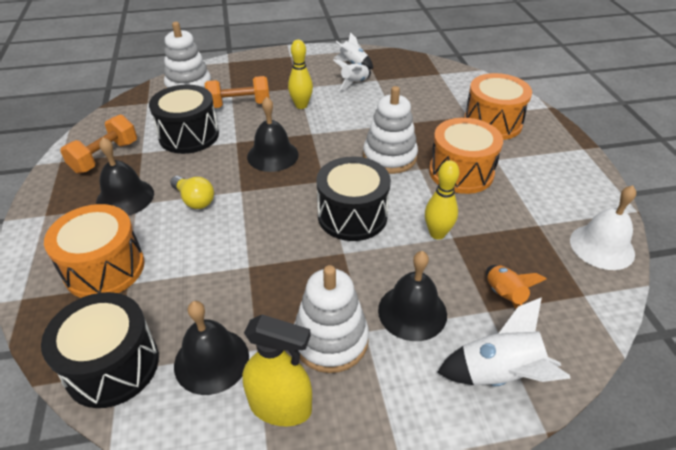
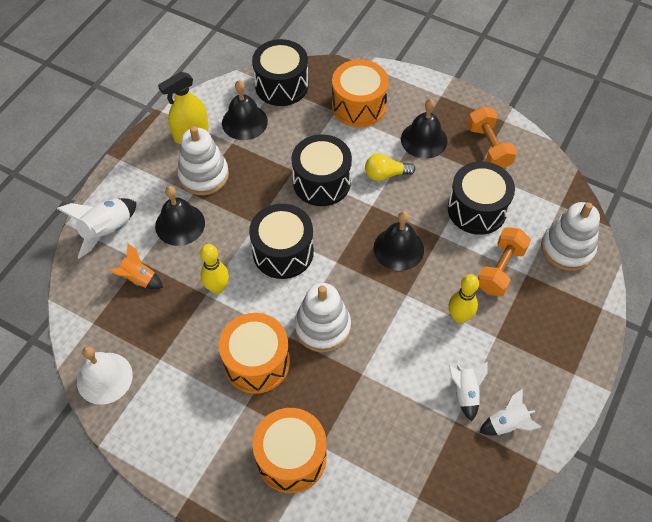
camera: 130 degrees right, 15 degrees up
none -> black drum [291,134,352,206]

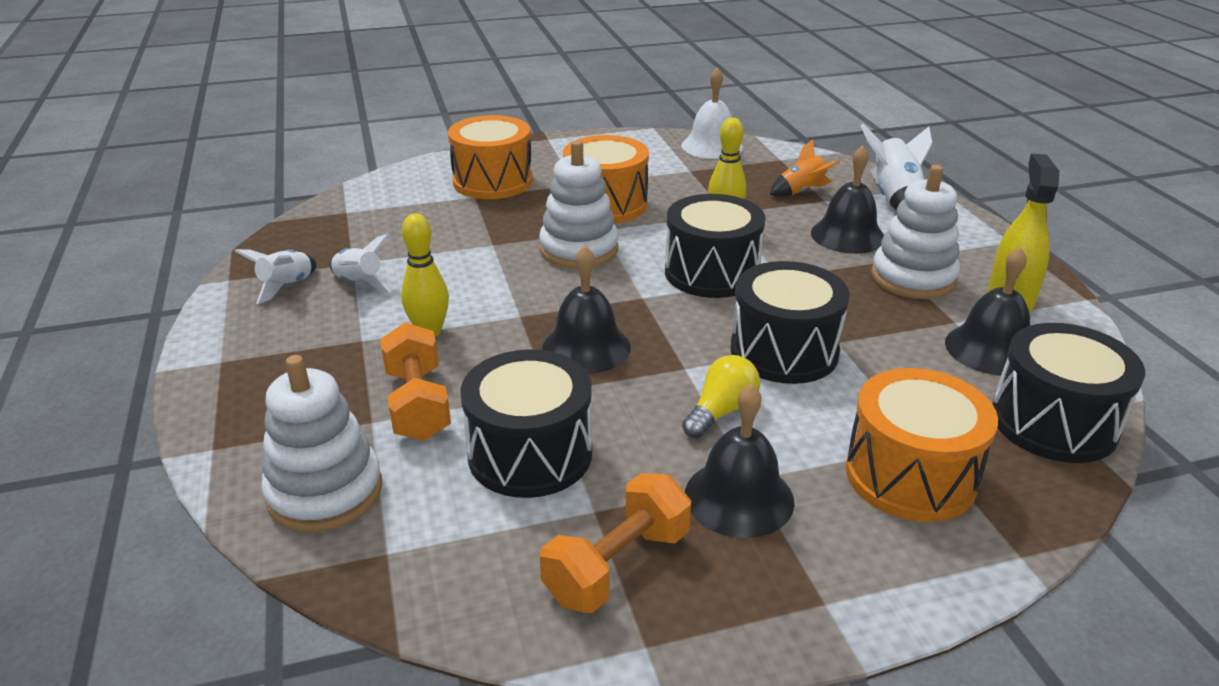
camera: 135 degrees right, 25 degrees down
orange dumbbell [468,106,517,169] -> orange dumbbell turned 75 degrees counterclockwise [540,473,691,613]

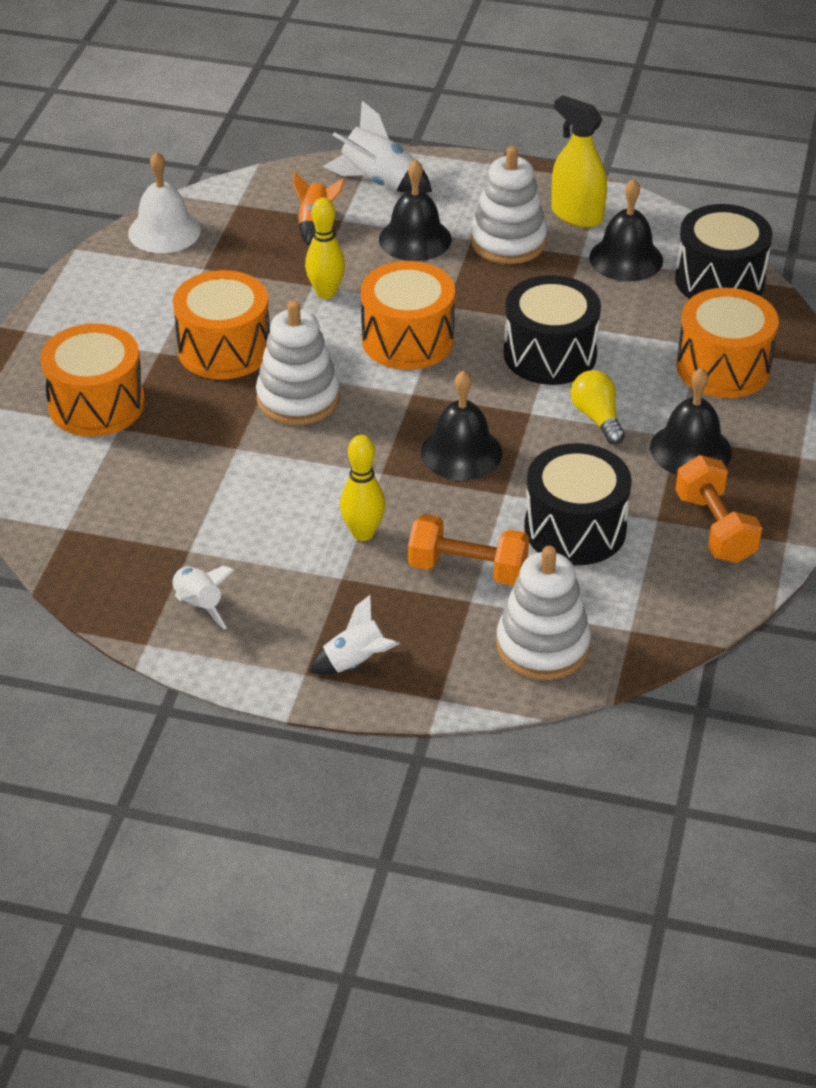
camera: 60 degrees left, 10 degrees up
white rocket [330,234,390,292] -> white rocket moved to [309,595,400,675]
black drum [665,194,765,298] -> orange drum [361,261,455,369]

